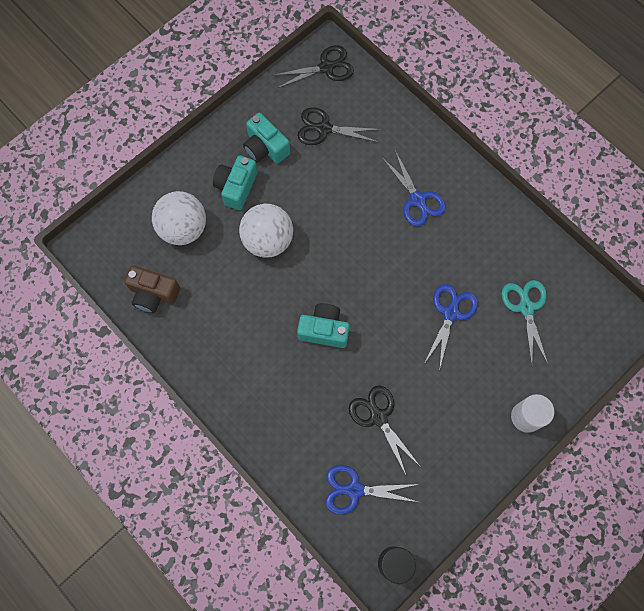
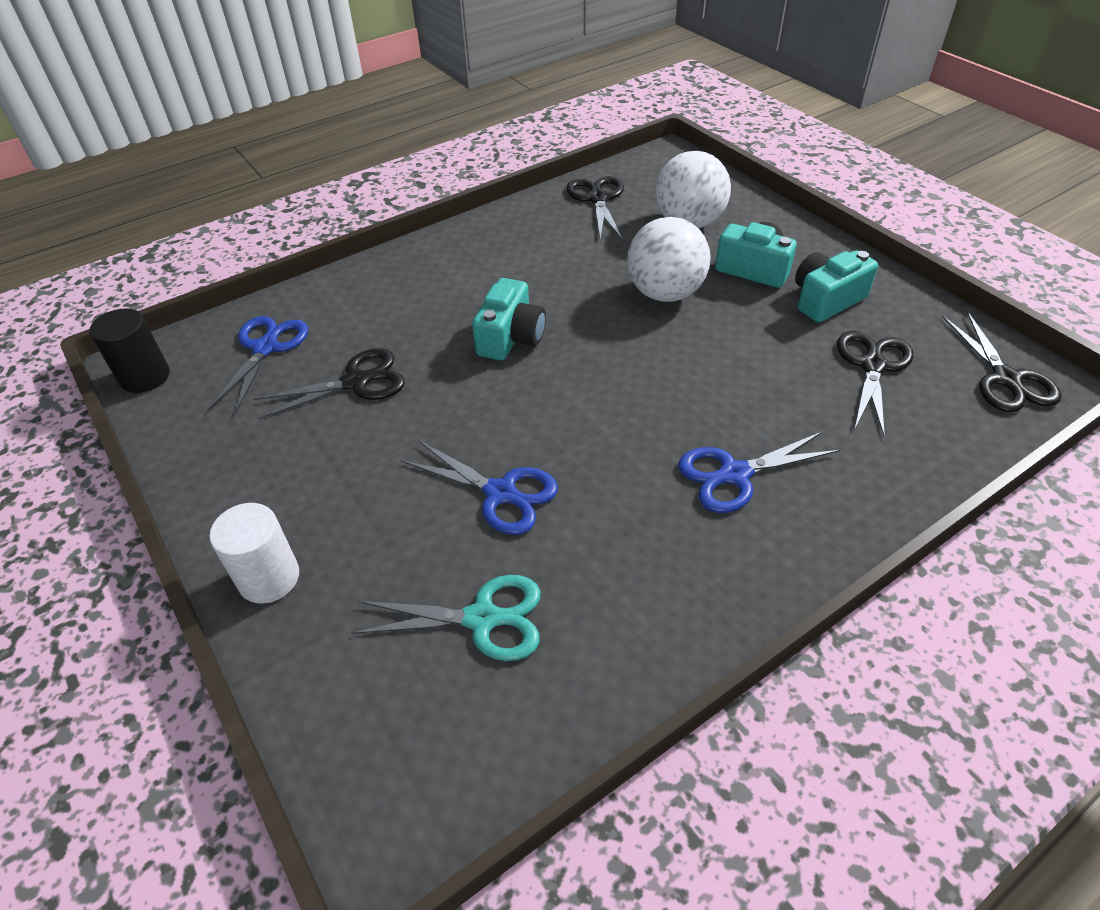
camera: 100 degrees right, 25 degrees down
brown camera [124,266,180,313] -> black scissors [566,176,624,241]

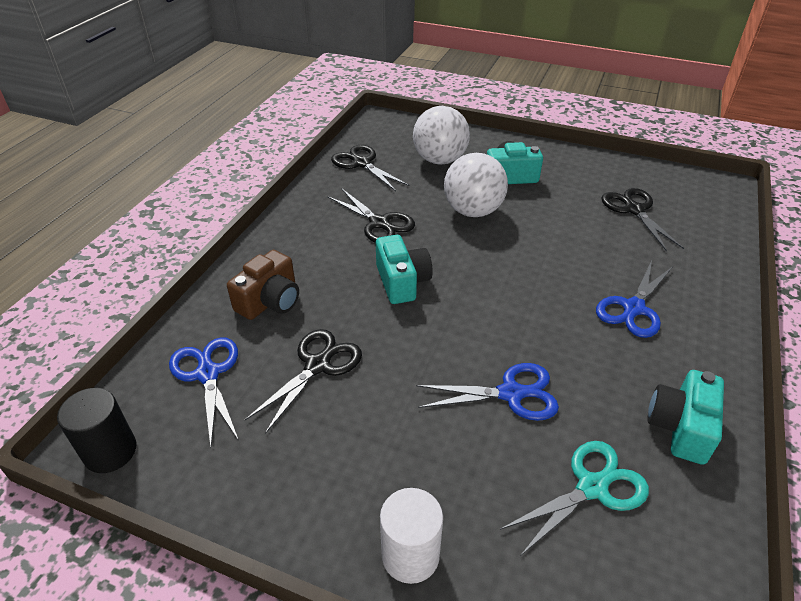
camera: 35 degrees left, 5 degrees down
turquoise camera [795,250,878,322] -> turquoise camera moved to [648,370,724,465]
black scissors [943,311,1062,412] -> black scissors moved to [327,188,415,243]
none -> brown camera [227,250,299,320]

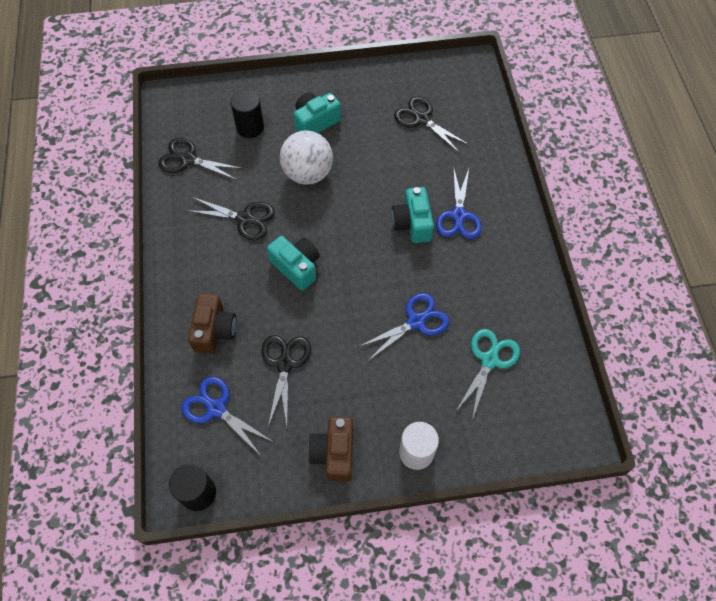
camera: 30 degrees left, 20 degrees up
white ball [413,106,470,165] -> black cylinder [231,90,264,138]
turquoise camera [648,370,724,465] -> turquoise camera moved to [391,187,434,243]
none -> brown camera [308,417,353,482]

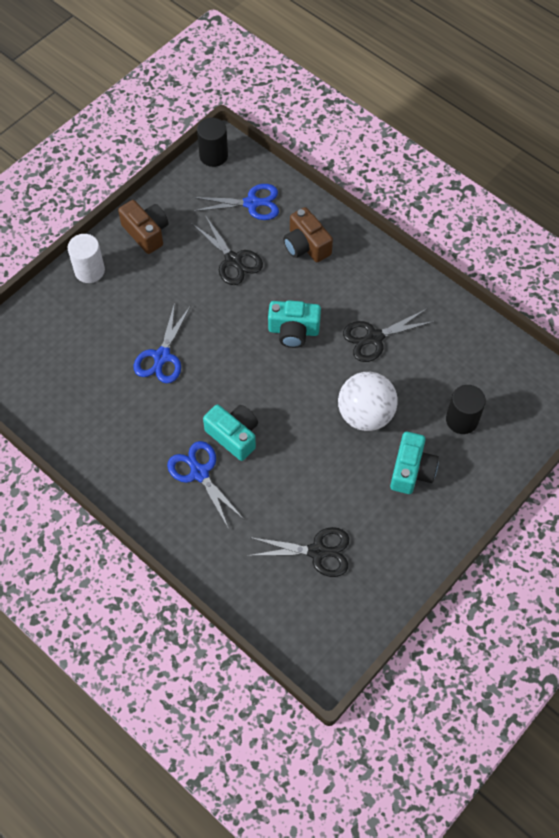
camera: 140 degrees right, 0 degrees up
black scissors [158,138,244,180] -> none
turquoise scissors [456,329,520,420] -> none

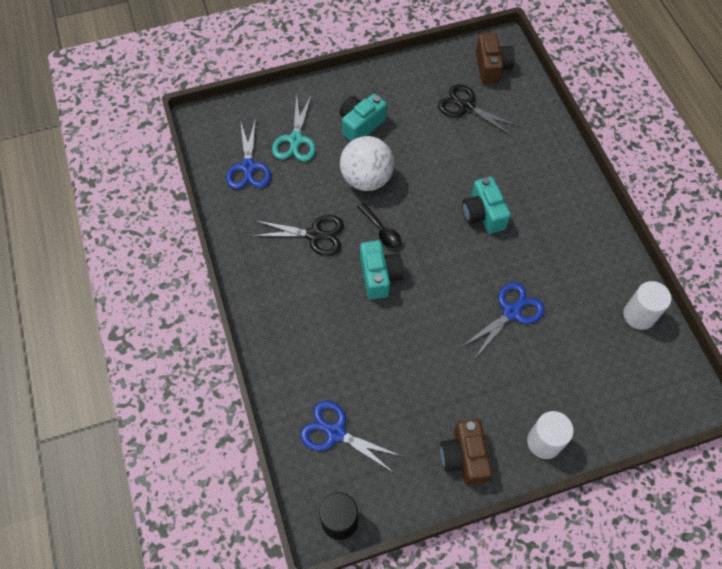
camera: 150 degrees left, 0 degrees up
blue scissors [167,441,243,529] -> blue scissors moved to [226,118,271,189]
black scissors [192,215,263,285] -> none
turquoise camera [268,300,321,348] -> turquoise camera turned 45 degrees clockwise [360,240,404,300]
brown camera [283,207,333,262] -> brown camera moved to [476,33,515,84]
black cylinder [446,385,486,434] -> turquoise scissors [272,94,316,162]
none -> black spoon [357,202,401,248]
none -> white cylinder [623,281,671,330]

